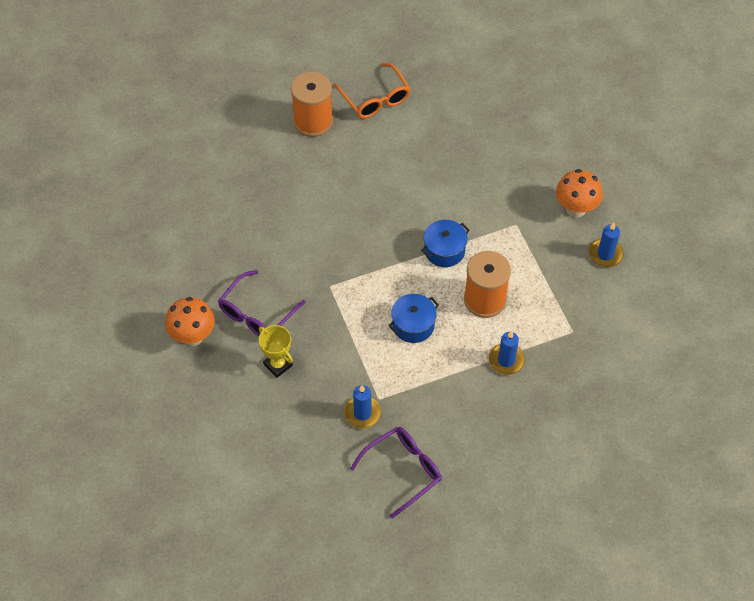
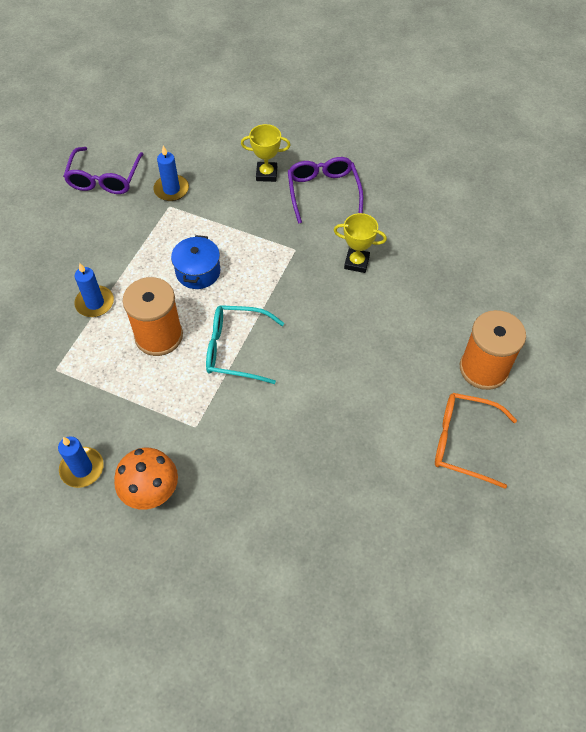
camera: 135 degrees right, 0 degrees up
orange mushroom [165,297,215,346] -> none
blue pot [421,220,470,267] -> turquoise glasses [206,305,284,384]
none -> yellow trophy [334,213,387,273]

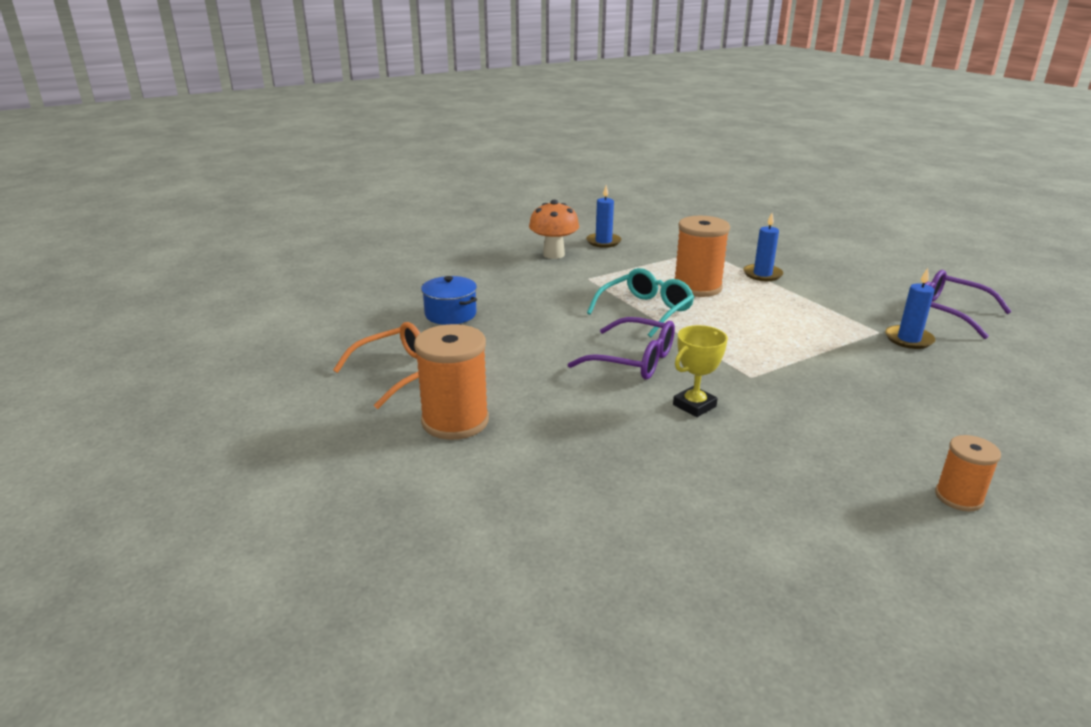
camera: 125 degrees right, 30 degrees down
blue pot [171,235,221,289] -> blue pot moved to [421,276,477,325]
yellow trophy [241,124,291,182] -> none
purple glasses [288,157,363,224] -> purple glasses moved to [568,317,675,380]
none -> orange spool [935,435,1001,511]

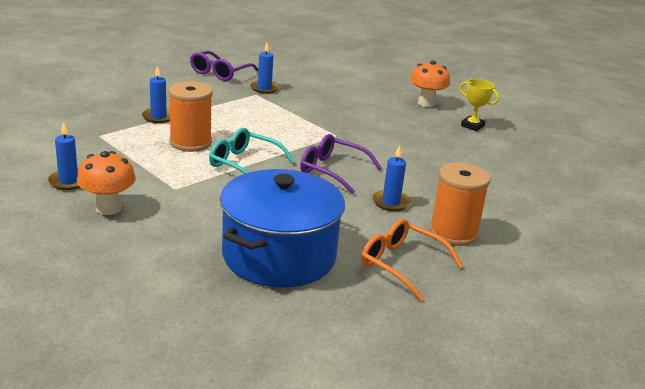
camera: 105 degrees left, 0 degrees up
blue pot [421,276,477,325] -> blue pot [220,169,345,288], size x2.18
purple glasses [568,317,675,380] -> purple glasses turned 75 degrees counterclockwise [300,134,382,194]
yellow trophy [673,325,728,417] -> yellow trophy moved to [460,79,499,131]
orange spool [935,435,1001,511] -> orange mushroom [410,60,450,107]
none -> blue candle [372,146,411,211]

